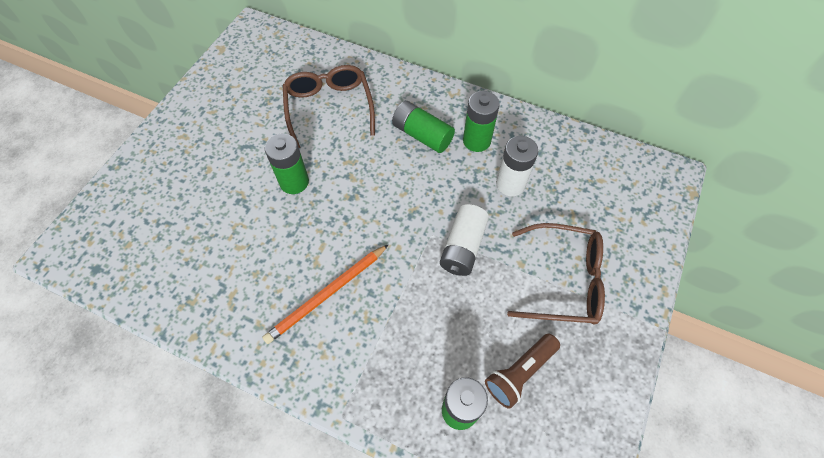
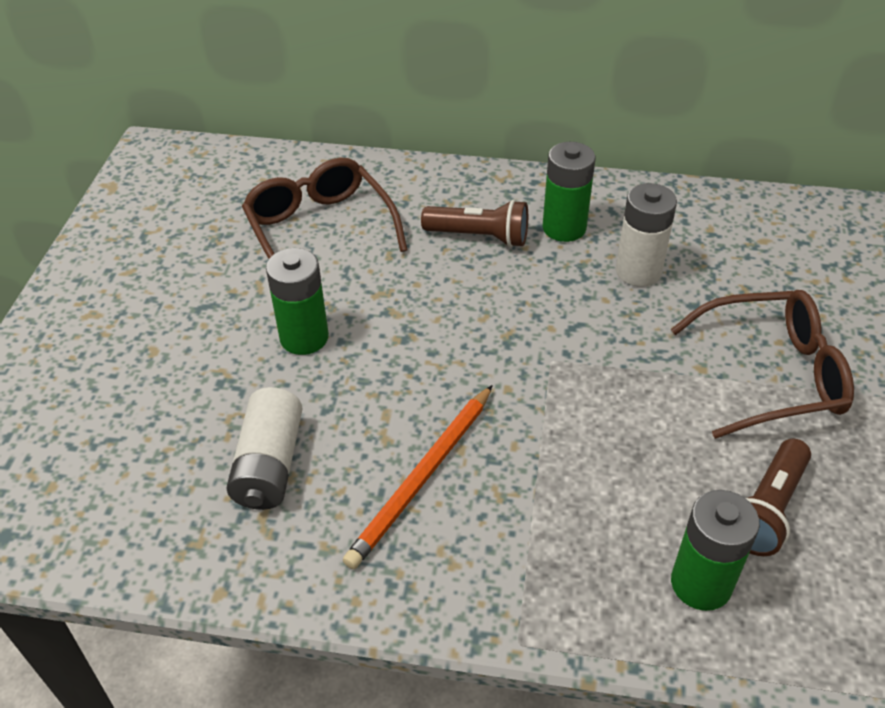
camera: 15 degrees left, 15 degrees down
green battery [392,101,455,153] -> brown flashlight [421,200,528,247]
white battery [440,204,489,276] -> white battery moved to [226,387,303,510]

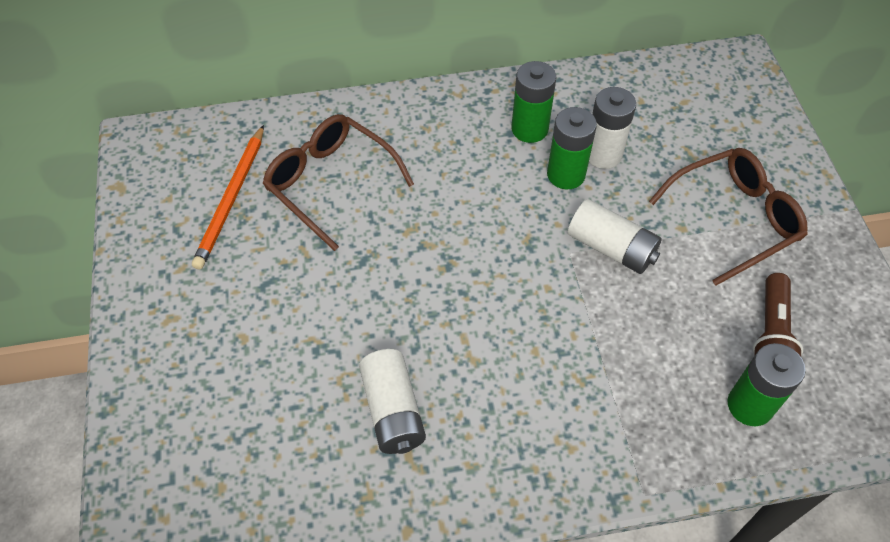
camera: 20 degrees left, 10 degrees up
green battery [266,248,329,355] -> green battery moved to [547,107,597,189]
orange pencil [343,385,493,569] -> orange pencil moved to [192,125,264,269]
brown flashlight [421,200,528,247] -> none
none -> white battery [568,199,662,274]

